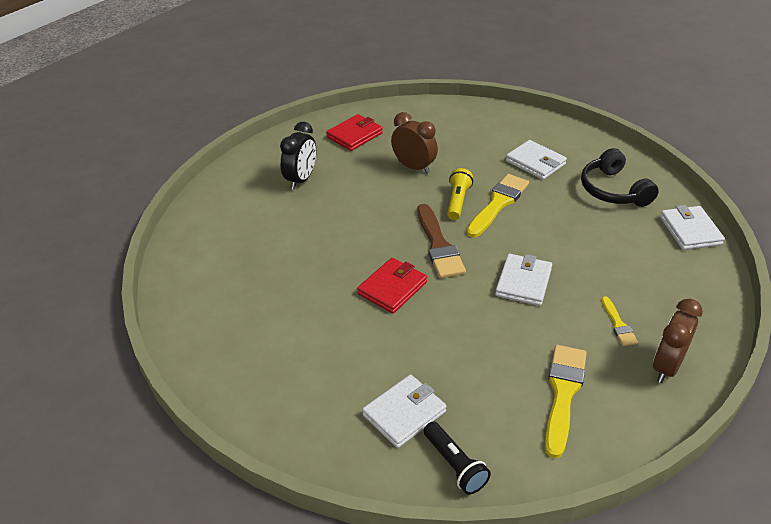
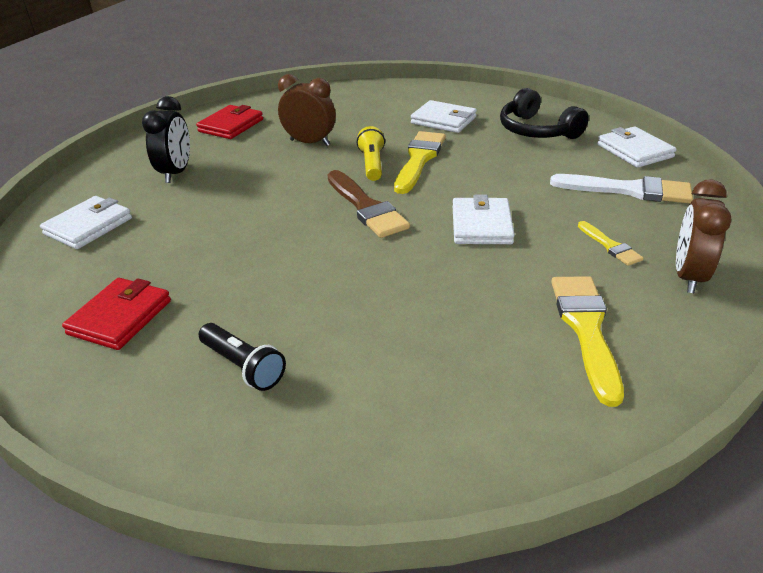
camera: 15 degrees left, 5 degrees down
red wallet [357,258,427,313] -> red wallet moved to [62,278,171,350]
white wallet [362,375,447,448] -> white wallet moved to [40,196,132,249]
black flashlight [424,422,491,495] -> black flashlight moved to [199,323,286,391]
none -> white brush [550,174,693,204]

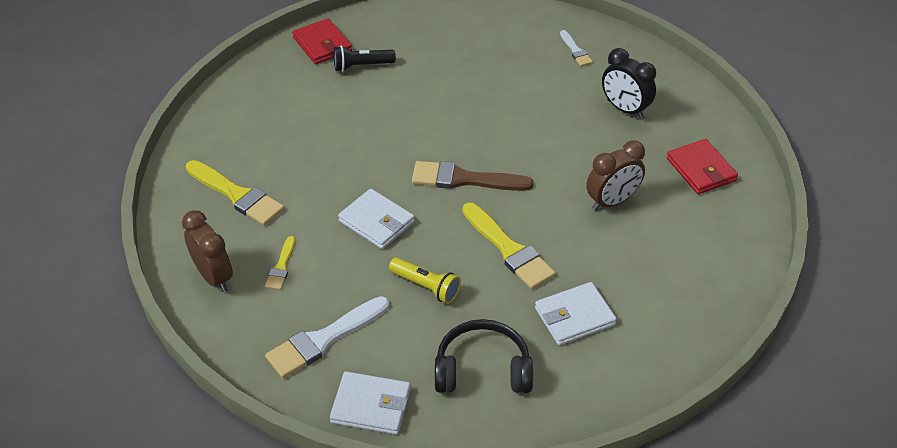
camera: 125 degrees right, 10 degrees up
white wallet [40,196,132,249] -> white brush [560,30,593,66]
red wallet [62,278,171,350] -> red wallet moved to [292,18,352,65]
yellow flashlight [357,126,385,181] -> yellow flashlight moved to [389,257,461,304]
yellow brush [578,221,643,266] -> yellow brush turned 90 degrees counterclockwise [265,236,295,290]

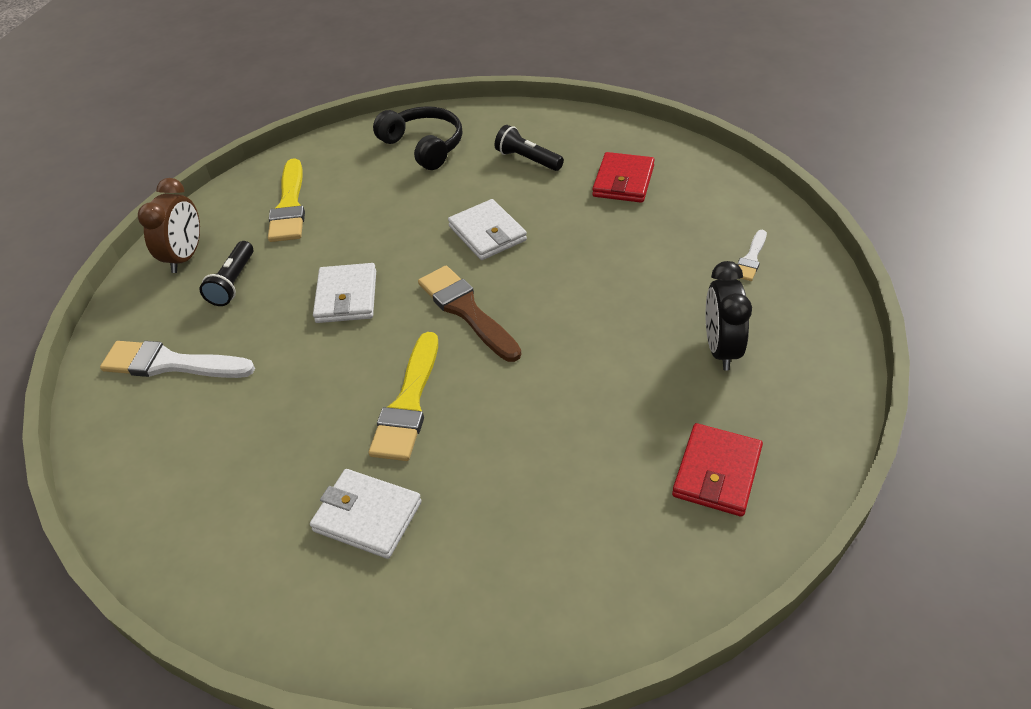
camera: 50 degrees right, 0 degrees up
yellow brush [265,236,295,290] -> black flashlight [200,241,254,306]
red wallet [292,18,352,65] -> red wallet moved to [592,152,655,203]
white wallet [330,372,411,435] -> white wallet moved to [448,199,527,260]
yellow flashlight [389,257,461,304] -> none
black headphones [435,319,533,393] -> black headphones moved to [373,106,462,170]
brown clock [586,140,645,210] -> none

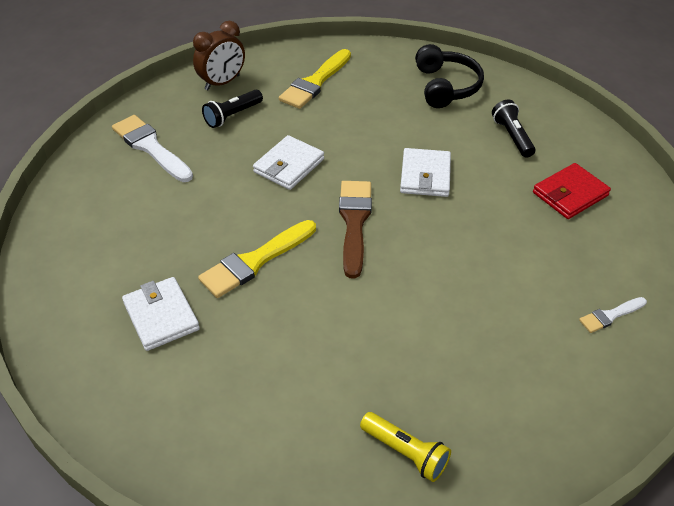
camera: 35 degrees right, 0 degrees up
red wallet [672,423,763,517] -> yellow flashlight [360,412,451,482]
black clock [706,261,752,371] -> none

